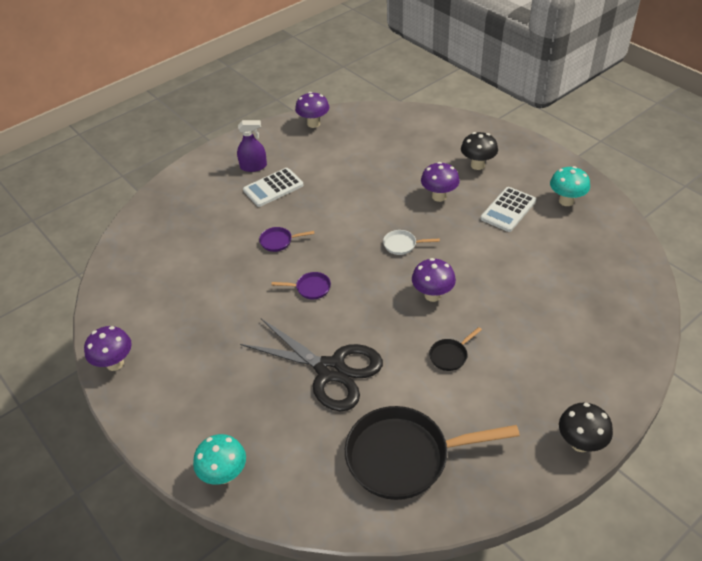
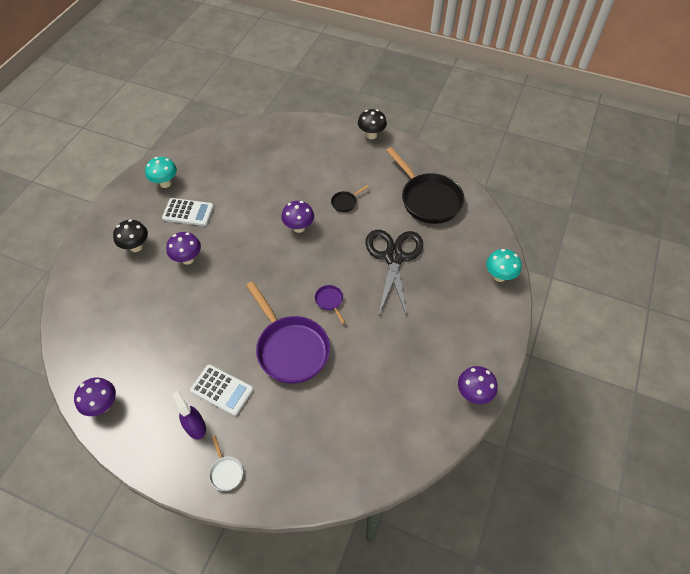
camera: 120 degrees left, 10 degrees up
purple pan [259,227,314,252] -> purple pan [246,281,330,384], size x2.41
white pan [383,230,440,255] -> white pan moved to [209,435,243,491]
black pan [429,327,482,371] -> black pan turned 120 degrees clockwise [331,185,369,212]

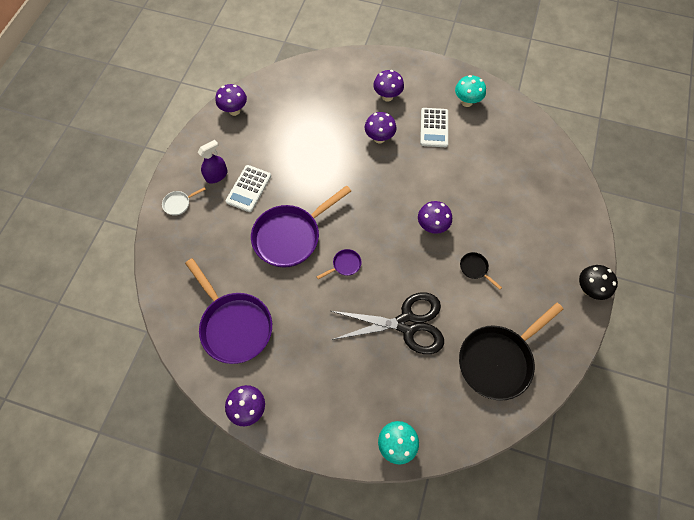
camera: 85 degrees right, 10 degrees up
black mushroom [113,219,148,252] -> purple mushroom [373,70,404,102]
none -> purple pan [185,258,272,364]

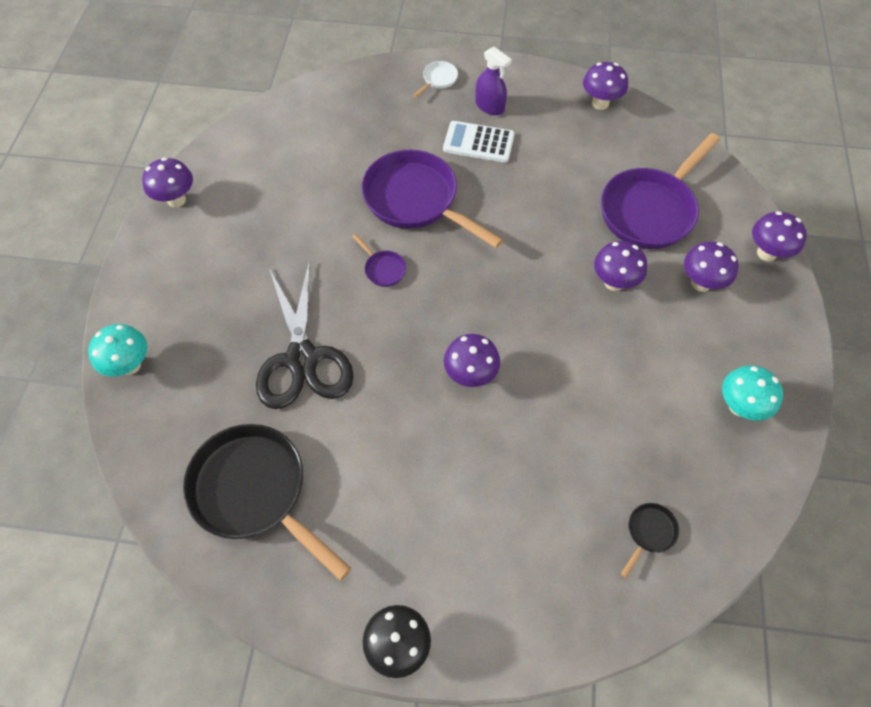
camera: 80 degrees right, 5 degrees down
white pan [162,187,206,216] -> white pan turned 75 degrees clockwise [413,61,458,98]
purple pan [185,258,272,364] -> purple pan moved to [601,133,720,249]
white calculator [420,108,448,147] -> none
black pan [460,252,502,290] -> black pan moved to [621,503,679,578]
none -> purple mushroom [752,211,807,261]

